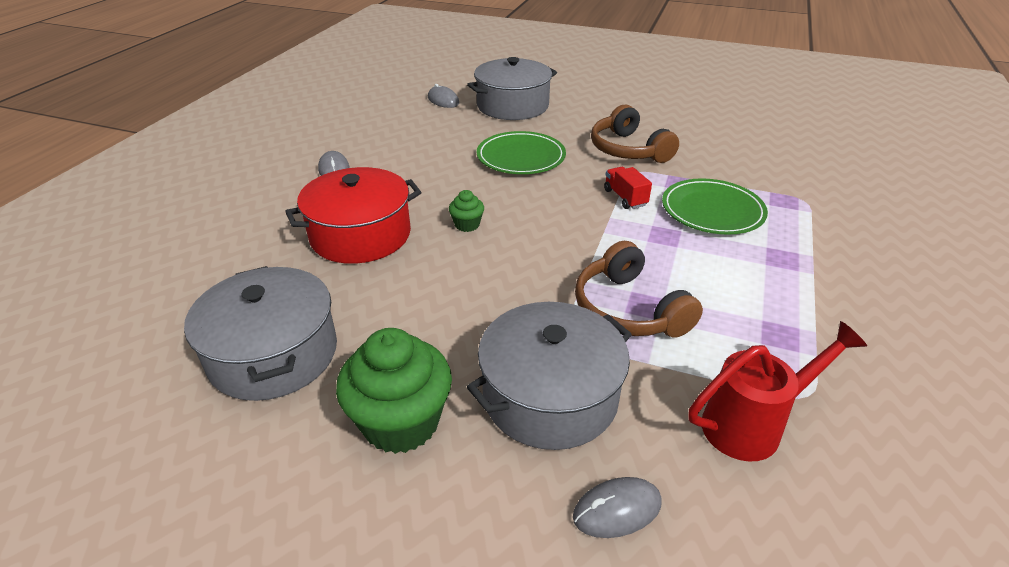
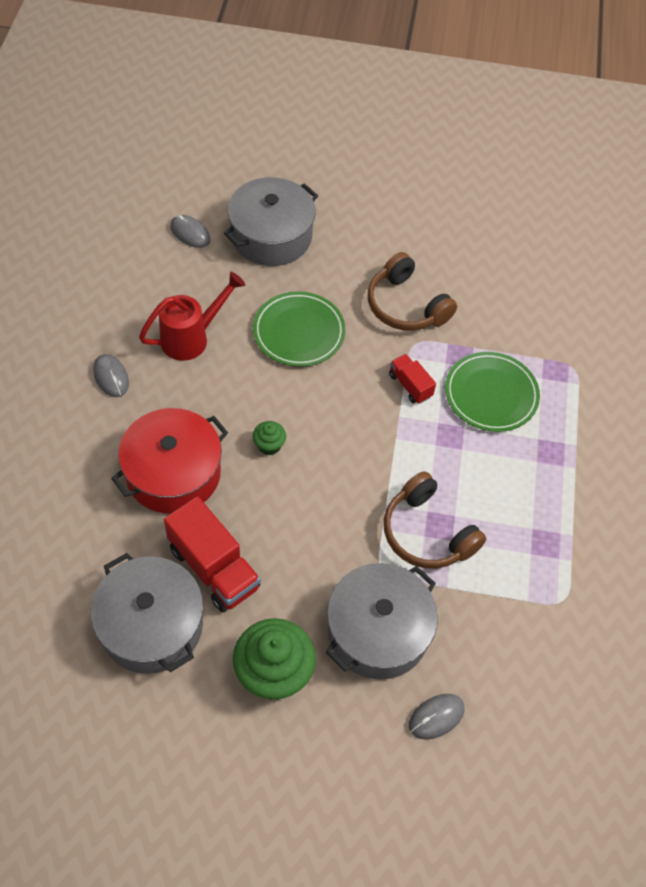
camera: 15 degrees left, 20 degrees up
red watering can [689,321,867,461] -> red watering can moved to [139,272,245,361]
none -> red truck [164,496,261,612]

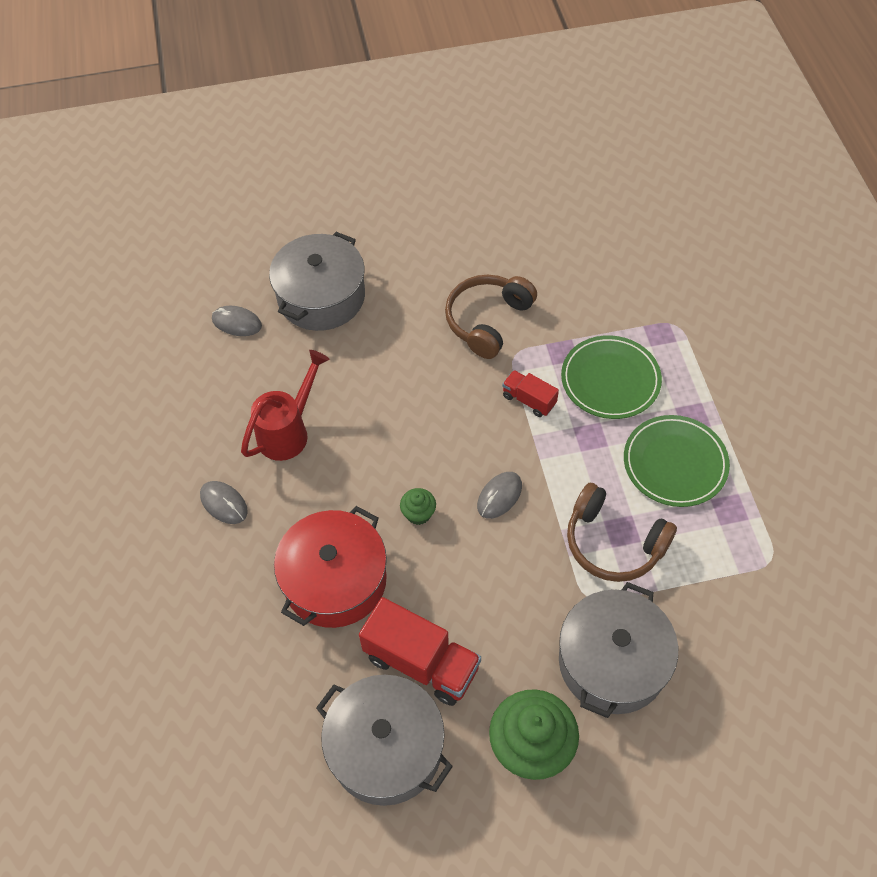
camera: 15 degrees left, 0 degrees up
green plate [253,291,345,367] -> green plate moved to [624,415,730,507]
brown headphones [368,252,457,331] -> brown headphones turned 90 degrees clockwise [445,275,537,359]
grey mouse [409,694,465,740] -> grey mouse moved to [477,472,522,519]

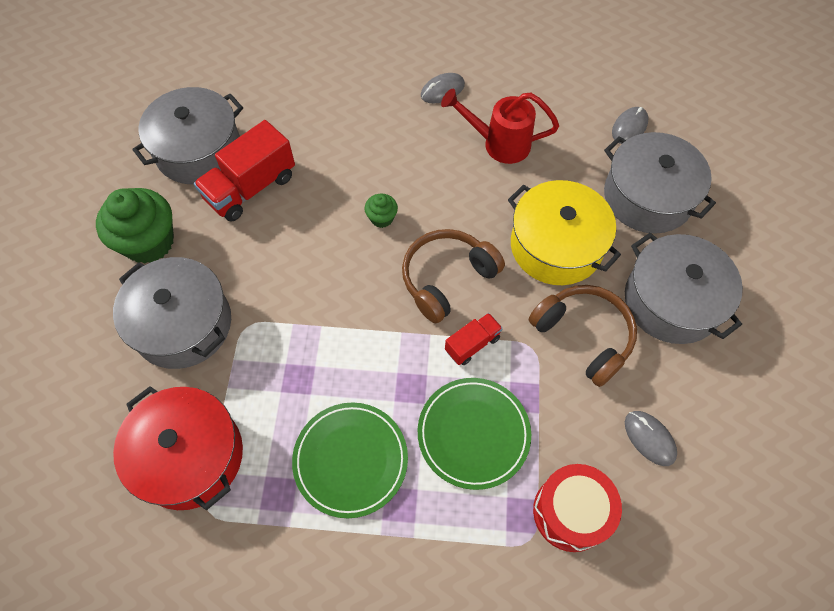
camera: 105 degrees right, 5 degrees up
red watering can [241,350,330,461] -> red watering can turned 135 degrees clockwise [441,89,559,164]
red pot [274,506,387,628] -> red pot moved to [113,386,243,510]
grey mouse [477,472,522,519] -> grey mouse moved to [625,411,677,466]
brown headphones [567,483,677,582] -> brown headphones moved to [402,229,505,323]
none -> yellow pot [508,180,621,285]
none -> red drum [533,464,622,552]
none -> grey pot [625,233,743,344]

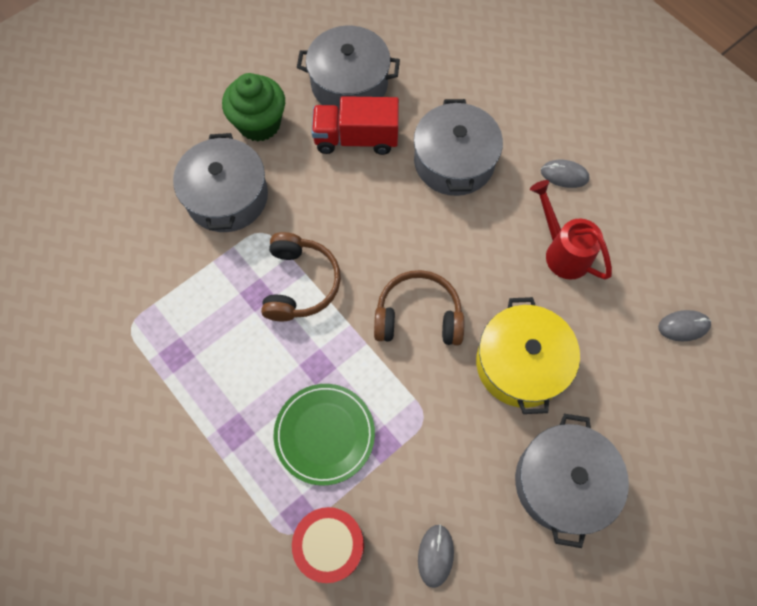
camera: 45 degrees right, 5 degrees up
red pot [113,386,243,510] -> none
green plate [292,403,408,518] -> none
green cupcake [365,194,398,228] -> none
red truck [445,313,503,365] -> none
brown headphones [529,285,637,387] -> brown headphones moved to [261,232,341,321]
grey pot [604,132,716,234] -> grey pot moved to [414,99,503,196]

